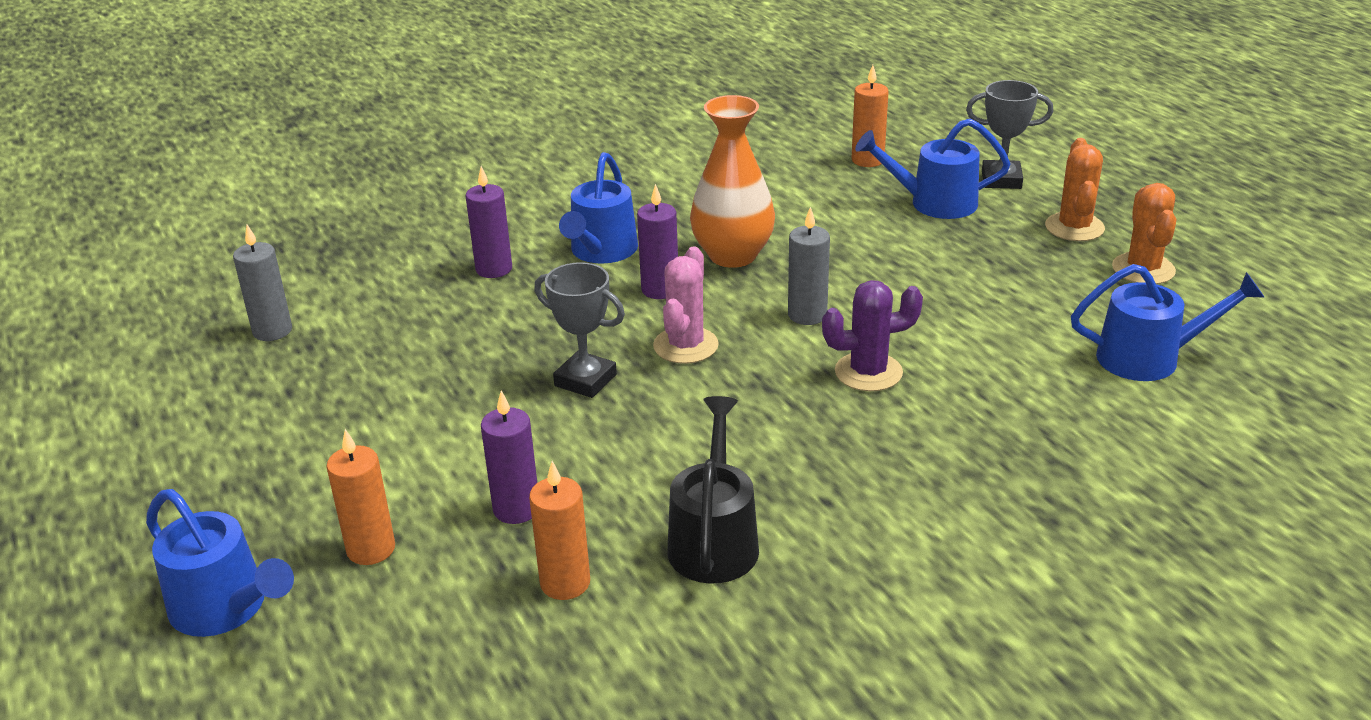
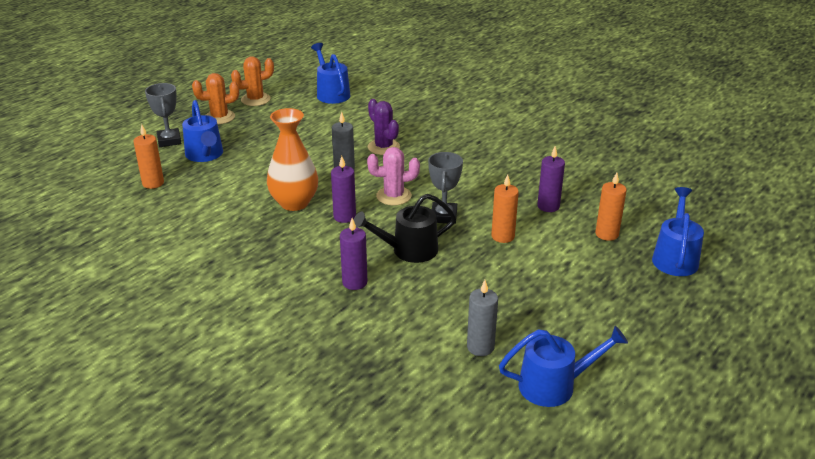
camera: 115 degrees left, 0 degrees up
orange candle [529,461,590,600] -> orange candle moved to [491,174,519,243]
blue watering can [559,152,638,264] -> blue watering can moved to [499,326,628,407]
black watering can [667,396,759,584] -> black watering can moved to [354,194,456,263]

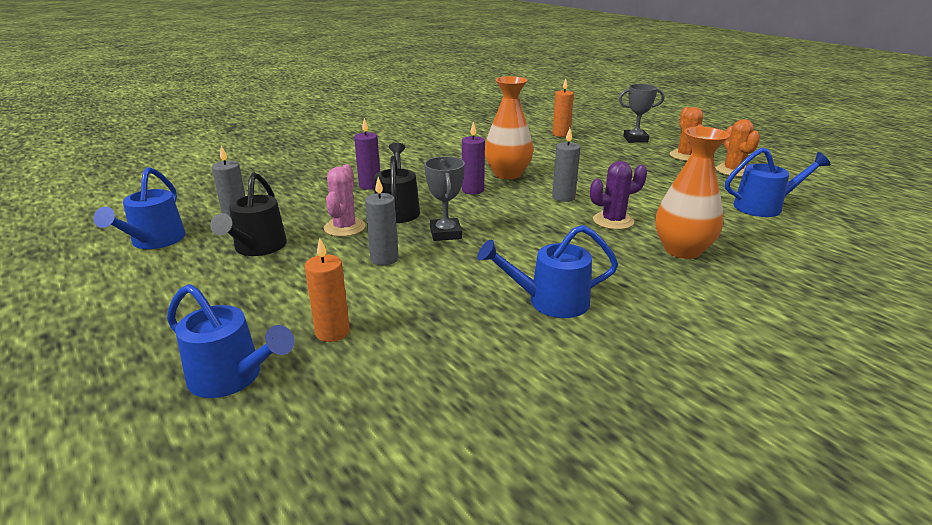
camera: 105 degrees right, 5 degrees down
blue watering can [182,100,223,162] -> blue watering can moved to [478,225,618,318]
pink cactus [367,147,420,205] -> pink cactus moved to [324,164,366,237]
grey trophy [428,152,463,224] -> grey trophy turned 60 degrees clockwise [424,156,465,241]
orange candle [491,174,519,243] -> grey candle [365,177,398,265]
purple candle [537,146,565,212] -> none
none -> black watering can [210,172,287,256]
none -> orange vase [655,127,730,259]

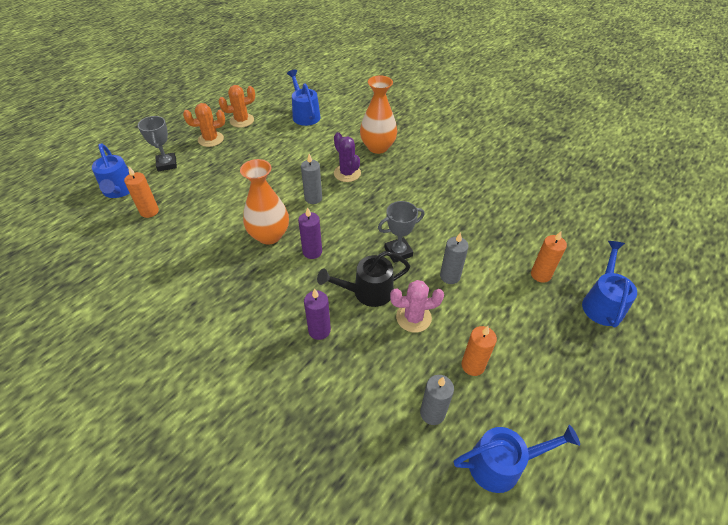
camera: 105 degrees left, 20 degrees up
black watering can [210,172,287,256] -> orange candle [461,326,497,376]
blue watering can [478,225,618,318] -> blue watering can moved to [92,143,129,198]

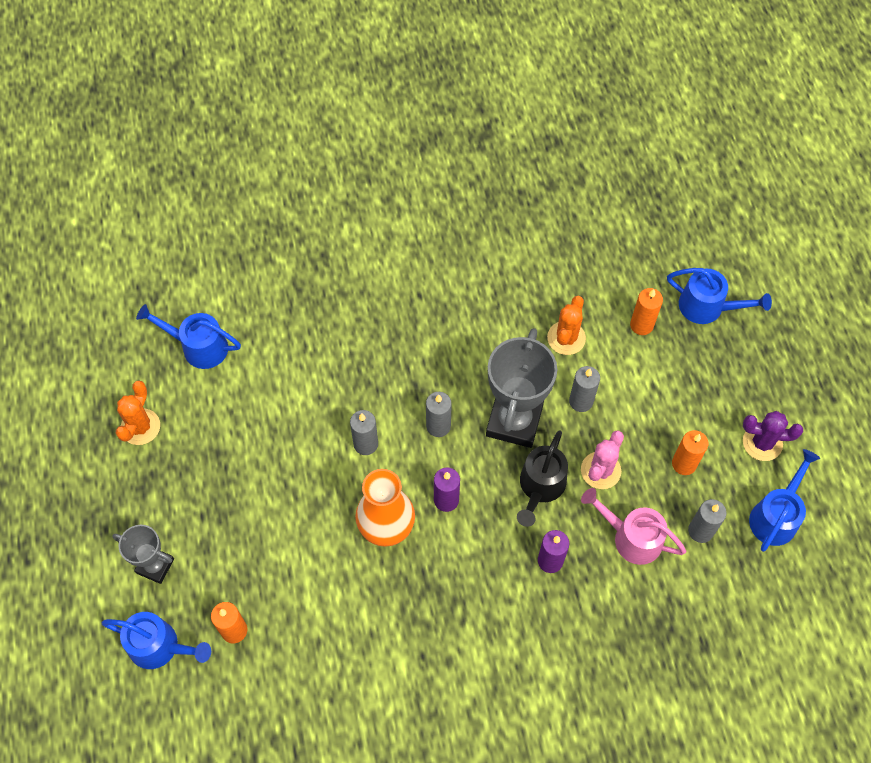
camera: 50 degrees left, 15 degrees up
orange cactus [183,103,225,147] -> orange cactus moved to [547,296,586,355]
purple cactus [334,132,361,182] -> purple cactus moved to [743,411,803,461]
orange vase [360,76,397,154] -> none
grey trophy [378,201,425,263] -> grey trophy [486,328,557,448], size x1.75
blue watering can [582,241,637,327] -> blue watering can turned 150 degrees clockwise [667,268,772,324]
none -> grey candle [426,392,452,437]
none -> pink watering can [581,488,686,565]

